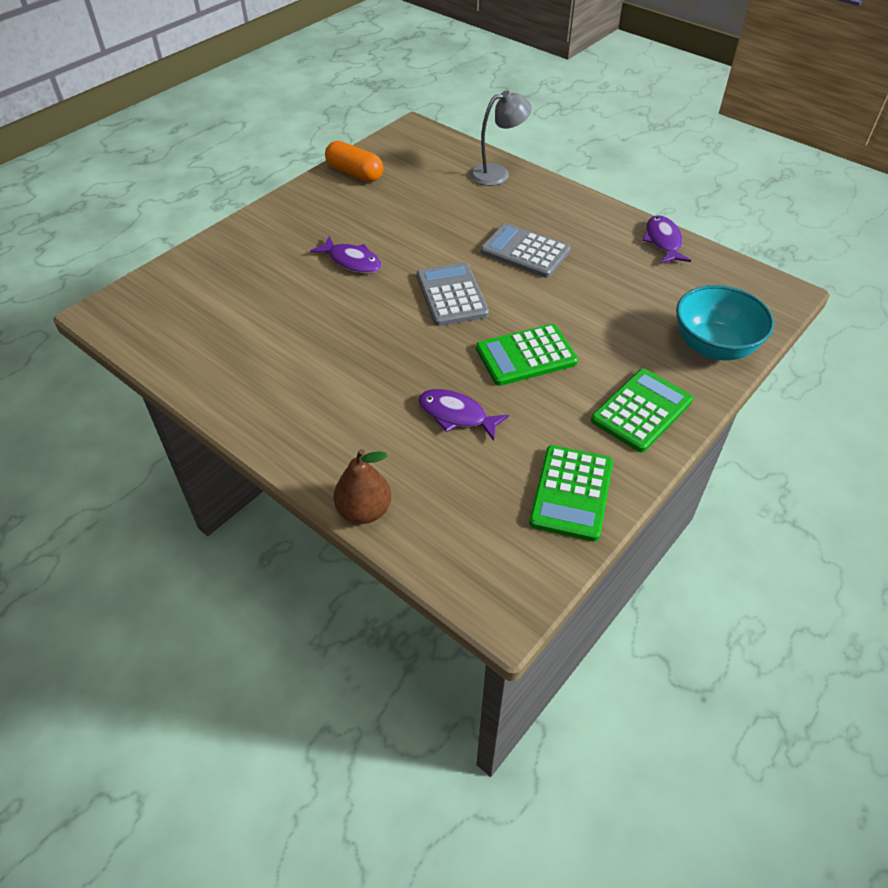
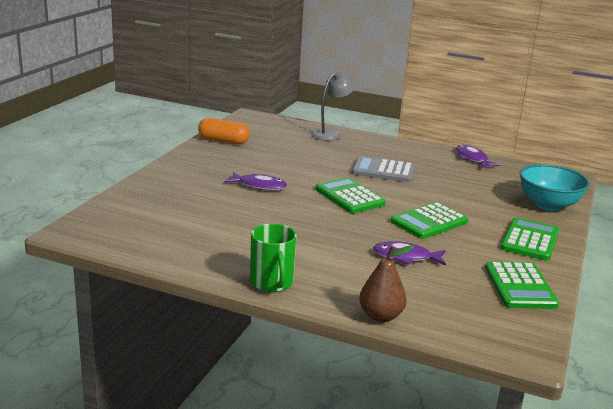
camera: 20 degrees left, 25 degrees down
grey calculator [417,262,489,326] -> green calculator [316,177,386,213]
none -> green mug [250,224,297,292]

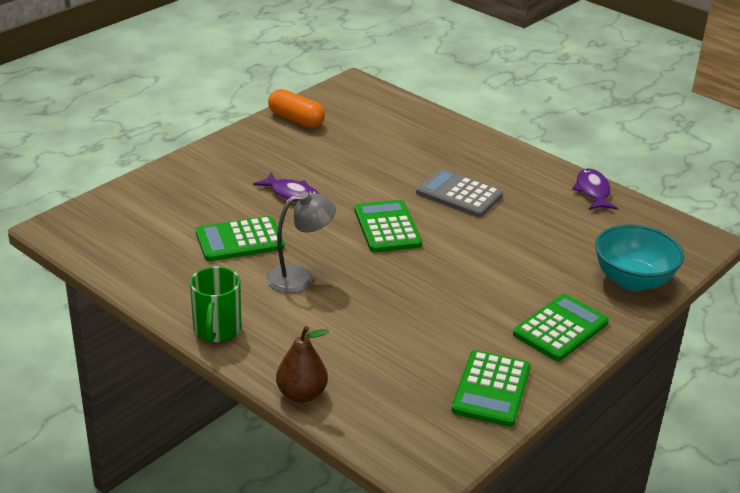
camera: 20 degrees right, 10 degrees up
grey lamp [311,72,356,141] -> grey lamp moved to [266,192,336,293]
purple fish [373,241,446,266] -> none
green calculator [390,202,468,239] -> green calculator moved to [196,216,285,261]

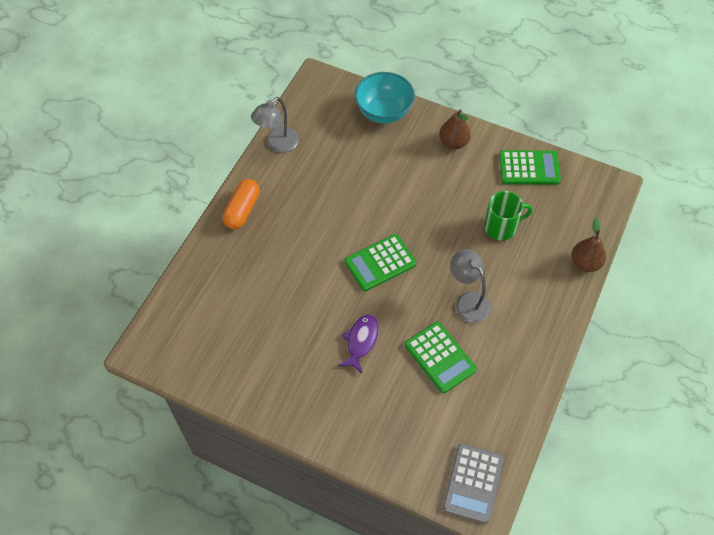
camera: 105 degrees left, 25 degrees up
green mug [190,266,241,342] -> green mug moved to [484,191,533,241]
orange capsule [268,89,325,128] -> orange capsule moved to [222,179,260,229]
grey calculator [416,169,503,217] -> grey calculator moved to [443,444,504,524]
green calculator [513,294,609,361] -> brown pear [439,109,471,149]
purple fish [572,168,617,210] -> grey lamp [251,97,299,153]

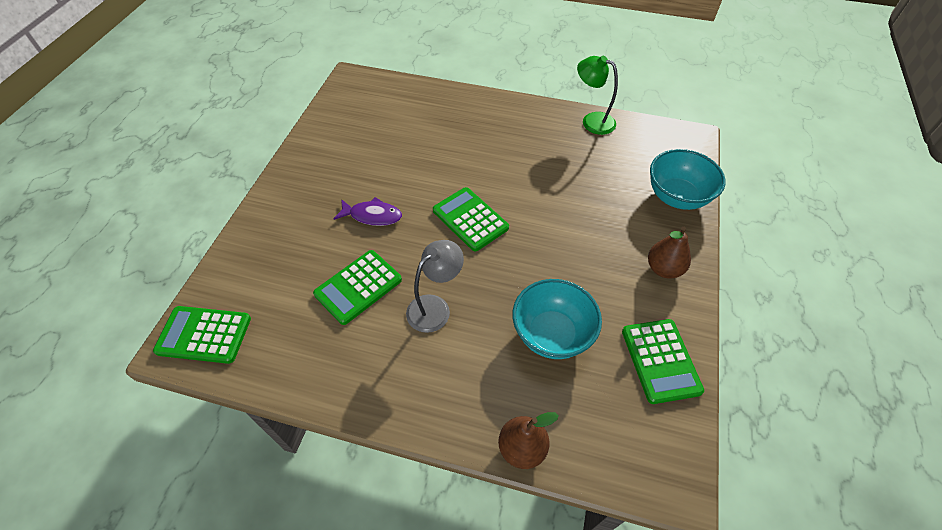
camera: 80 degrees right, 5 degrees down
orange capsule [222,179,260,229] -> none
grey lamp [251,97,299,153] -> green lamp [577,56,618,135]
grey calculator [443,444,504,524] -> green calculator [153,306,251,364]
green mug [484,191,533,241] -> turquoise bowl [512,279,602,359]

